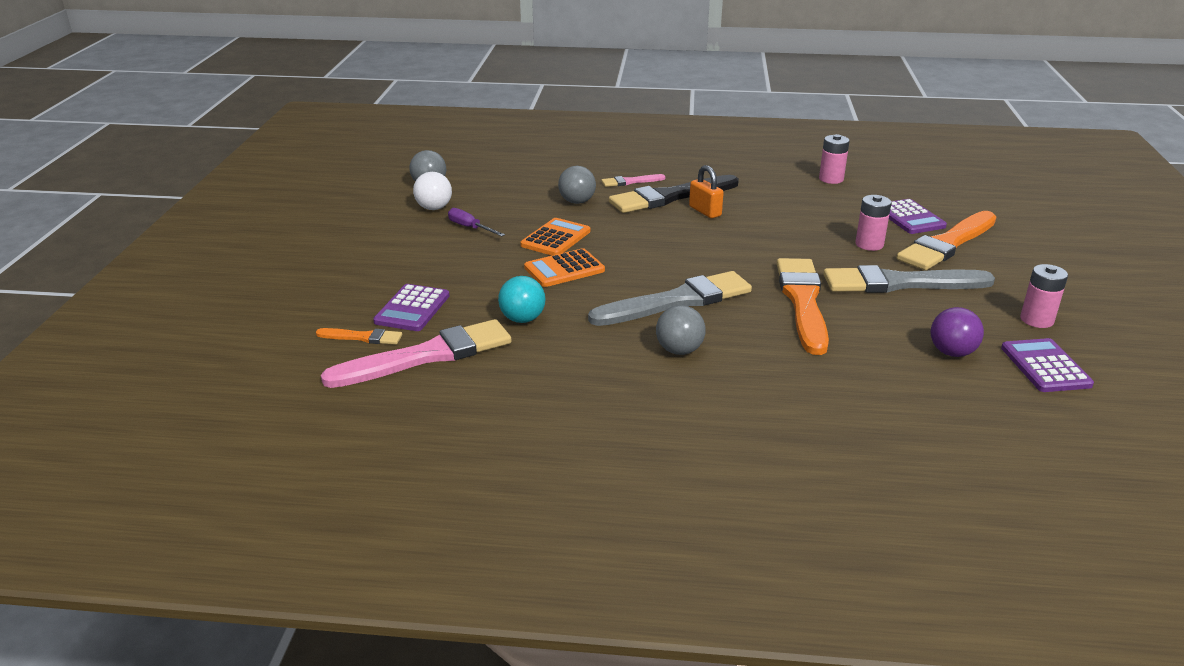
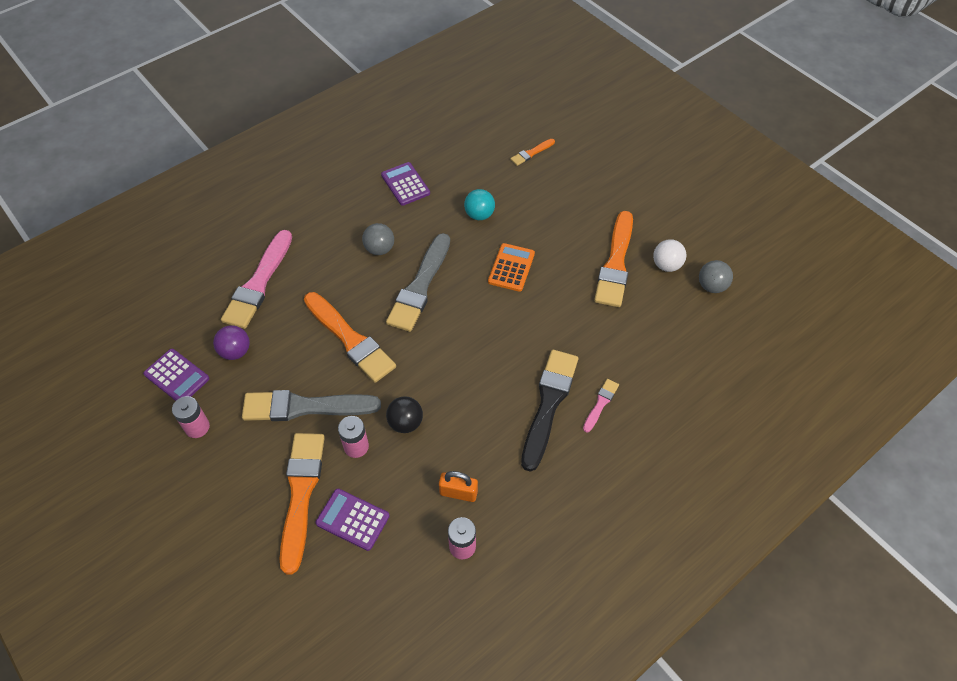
camera: 135 degrees right, 25 degrees up
pink brush [321,319,511,388] -> pink brush moved to [221,230,292,329]
purple calculator [373,284,449,331] -> purple calculator moved to [381,162,430,206]
purple screwdriver [448,208,505,237] -> orange brush [594,211,633,307]
orange calculator [520,218,590,256] -> none
grey ball [558,166,596,204] -> none
orange padlock [689,165,724,218] -> orange padlock moved to [439,471,478,502]
grey brush [823,265,995,293] -> grey brush turned 135 degrees counterclockwise [242,390,381,421]
none -> black ball [386,396,423,433]

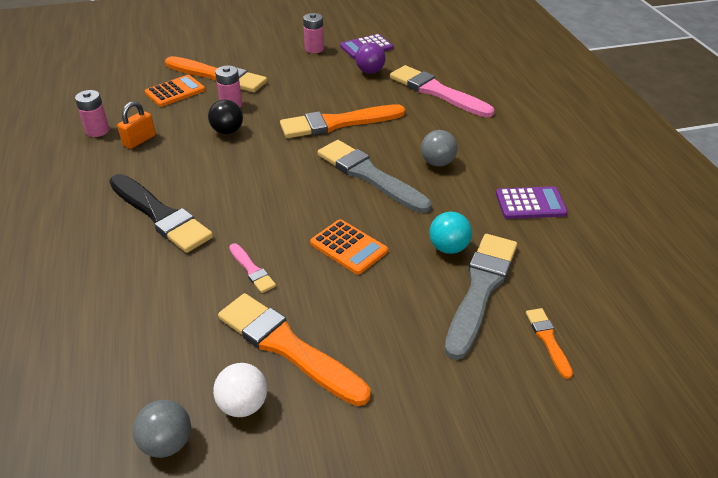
camera: 115 degrees right, 15 degrees down
grey brush [242,390,381,421] -> grey brush moved to [445,234,517,360]
purple calculator [316,489,390,551] -> orange calculator [145,75,205,107]
pink brush [583,379,619,433] -> pink brush moved to [229,243,276,293]

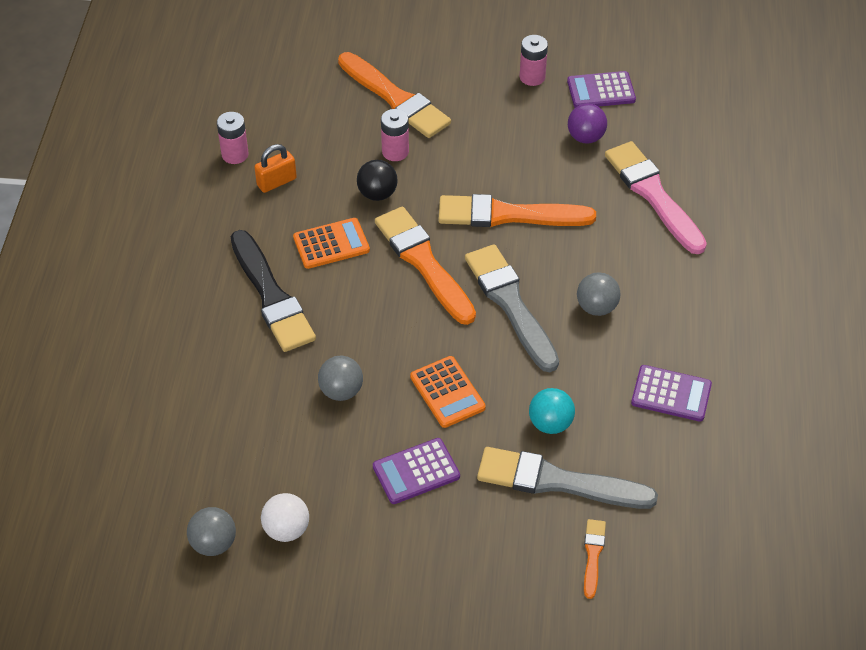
camera: 20 degrees right, 10 degrees up
orange calculator [145,75,205,107] -> orange calculator moved to [293,218,370,269]
orange brush [218,293,370,406] -> orange brush moved to [375,207,476,325]
pink brush [229,243,276,293] -> grey ball [318,356,363,401]
grey brush [445,234,517,360] -> grey brush turned 120 degrees counterclockwise [477,447,658,509]
none -> purple calculator [373,438,460,504]

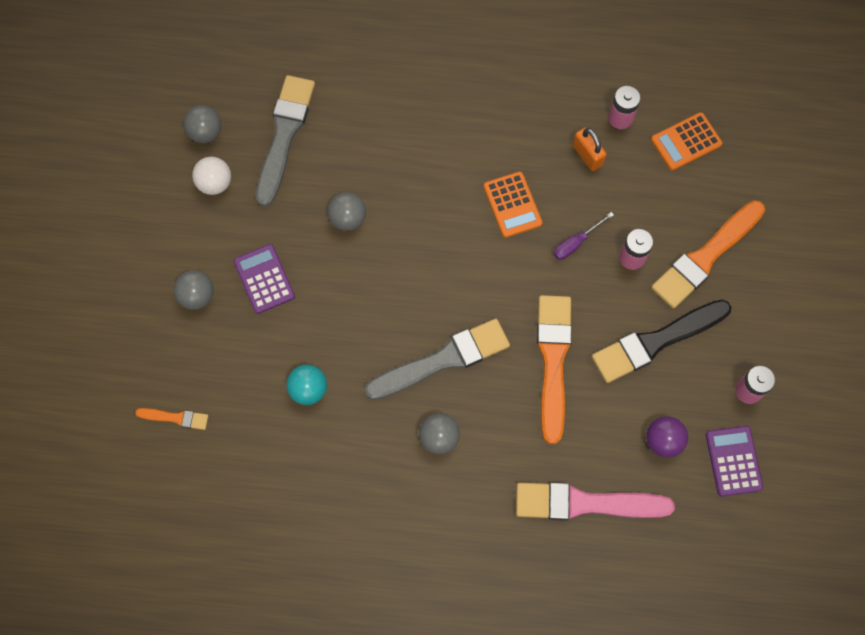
camera: 90 degrees right, 20 degrees up
black brush [230,230,316,352] -> black brush moved to [592,299,731,383]
black ball [357,160,398,201] -> purple screwdriver [554,212,614,260]
orange brush [375,207,476,325] -> none
orange calculator [410,356,486,428] -> orange calculator moved to [651,112,722,170]
grey brush [477,447,658,509] -> grey brush moved to [256,75,315,207]
pink brush [605,141,707,254] -> pink brush turned 150 degrees counterclockwise [516,482,675,520]
purple calculator [631,365,712,422] -> none
none -> grey ball [174,270,214,310]

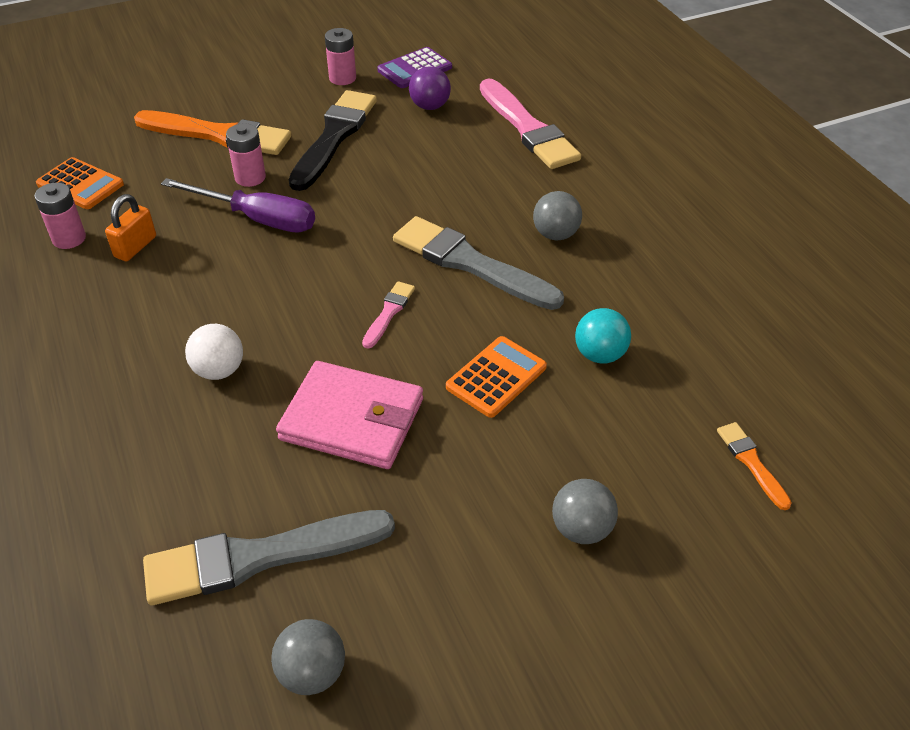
camera: 120 degrees left, 25 degrees down
white ball [192,157,231,195] -> white ball moved to [185,324,243,380]
purple calculator [234,244,295,314] -> none
grey ball [328,192,366,231] -> pink wallet [276,361,423,469]
orange calculator [483,171,542,238] -> orange calculator moved to [446,336,547,418]
orange brush [537,295,572,444] -> none
purple screwdriver [554,212,614,260] -> purple screwdriver [161,178,315,232], size x1.83
black brush [592,299,731,383] -> black brush turned 105 degrees counterclockwise [289,90,377,191]
none -> pink brush [362,281,415,348]

